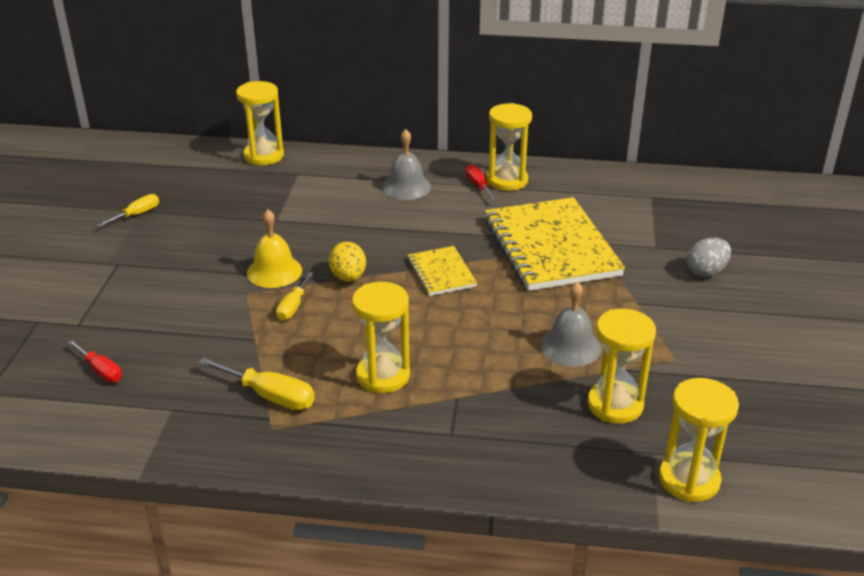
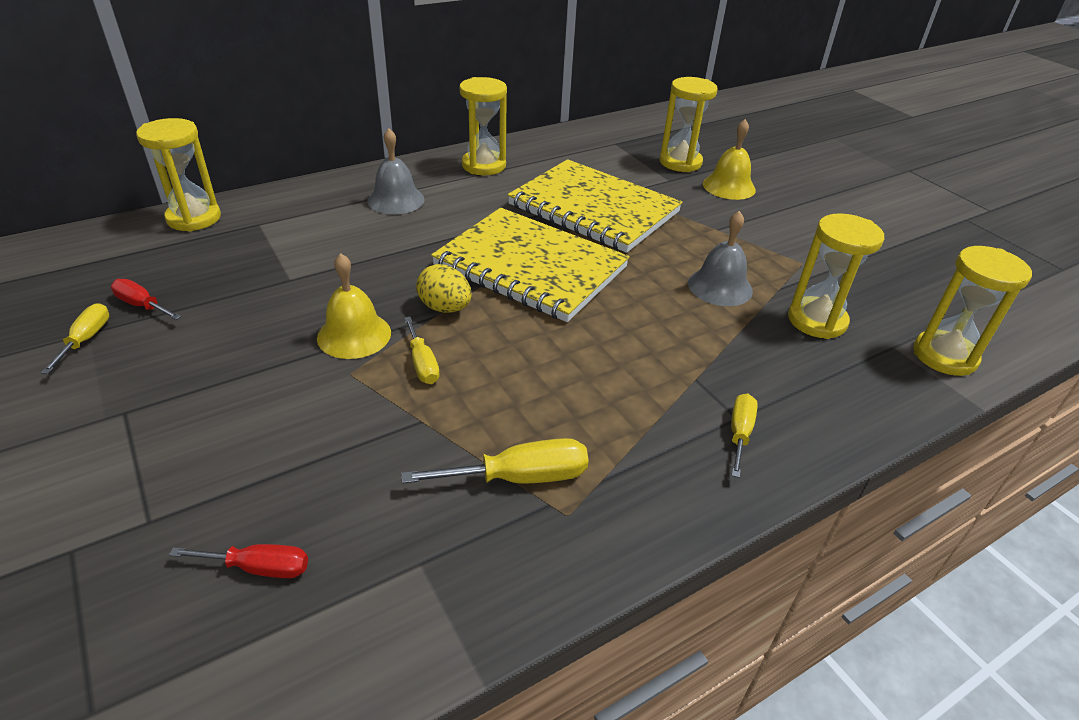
camera: 40 degrees left, 5 degrees up
yellow hourglass [352,282,410,393] -> yellow hourglass moved to [660,77,718,172]
yellow notebook [407,246,477,296] -> yellow notebook [431,208,630,322], size x2.03
red screwdriver [465,164,497,200] -> red screwdriver moved to [111,279,181,320]
grey egg [687,238,731,277] -> yellow bell [703,119,756,200]
none -> yellow screwdriver [731,394,758,478]

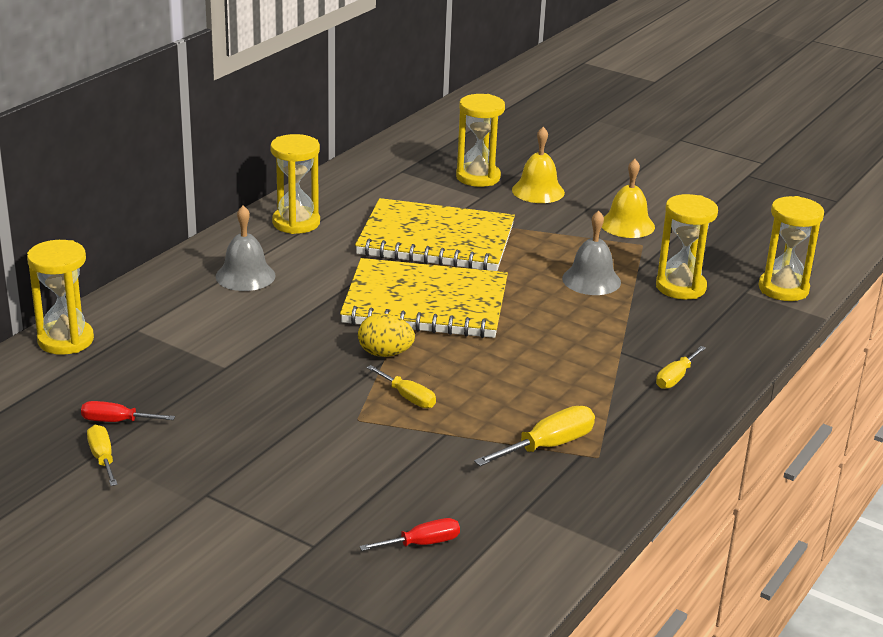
camera: 25 degrees left, 10 degrees down
yellow bell [317,253,391,359] -> yellow bell moved to [602,159,655,238]
yellow screwdriver [731,394,758,478] -> yellow screwdriver turned 135 degrees counterclockwise [656,346,706,389]

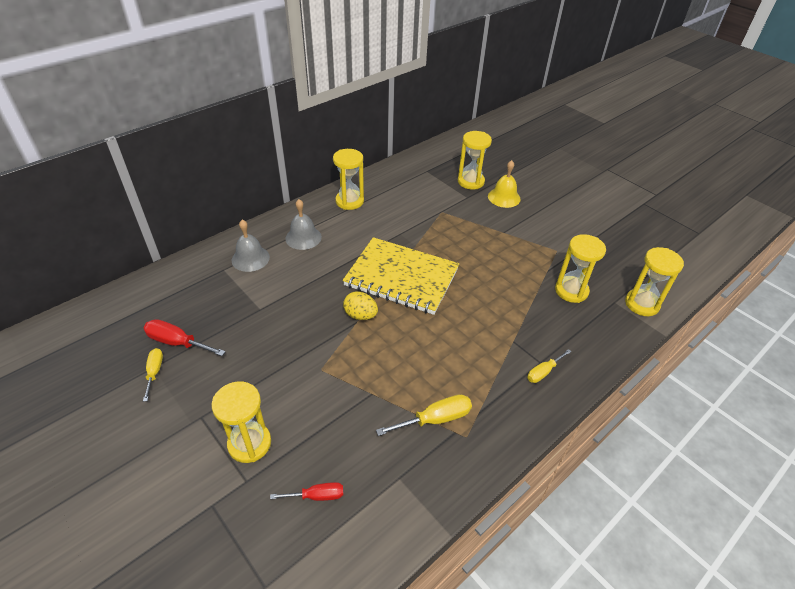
camera: 15 degrees right, 15 degrees up
yellow hourglass [27,240,94,355] -> yellow hourglass moved to [212,381,271,463]
red screwdriver [81,401,175,422] -> red screwdriver [144,319,226,356], size x1.54
yellow notebook [355,198,515,271] -> none
yellow screwdriver [366,365,436,408] -> none
grey bell [562,211,621,295] -> grey bell moved to [232,220,270,272]
yellow bell [602,159,655,238] -> none

